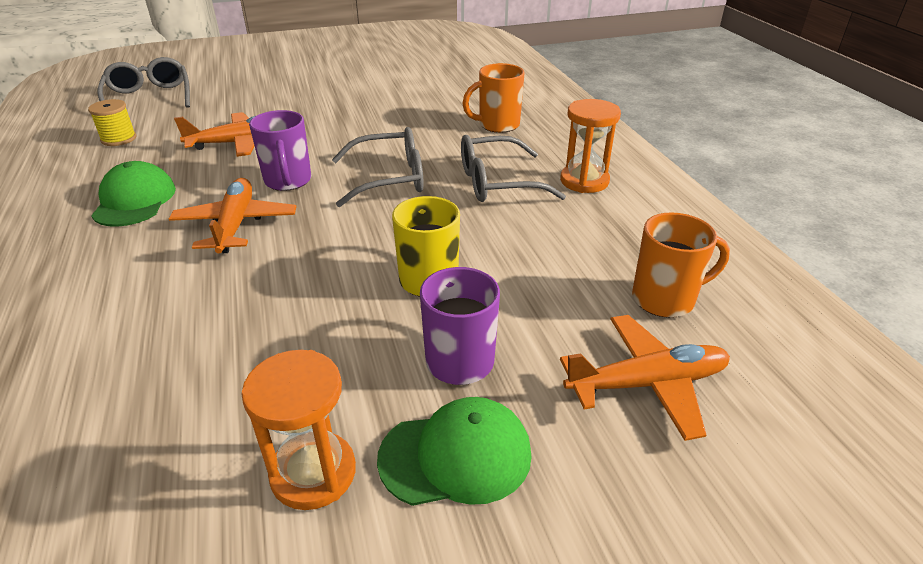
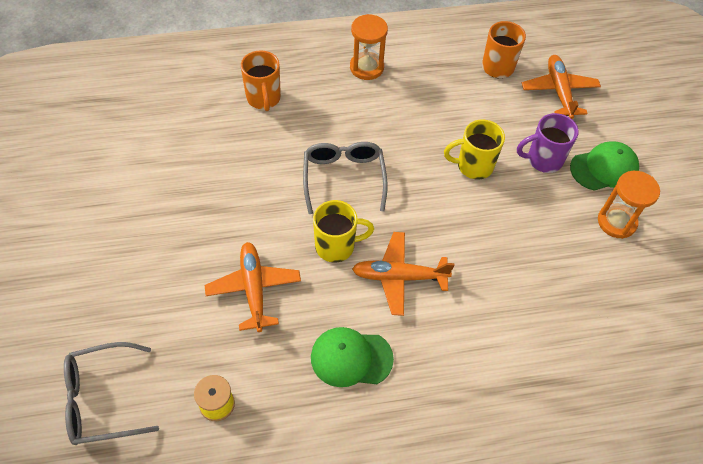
camera: 85 degrees left, 20 degrees up
purple mug [249,110,311,191] -> yellow mug [313,200,374,263]
green cap [377,397,532,506] -> green cap turned 75 degrees clockwise [570,141,639,191]
grey glasses [461,135,566,202] -> none

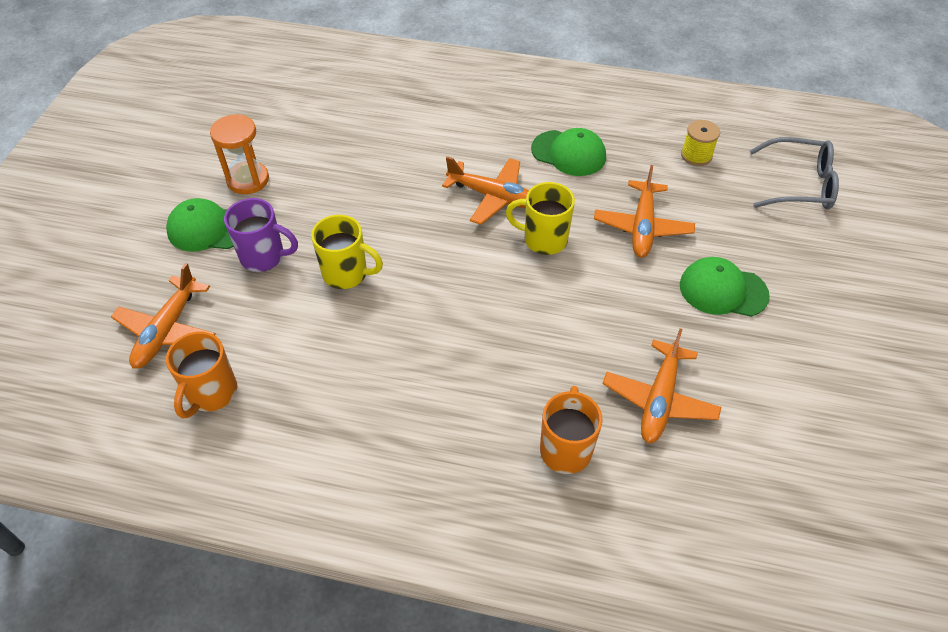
camera: 155 degrees left, 5 degrees down
grey glasses [303,142,388,214] -> none
orange hourglass [350,14,388,80] -> none
none -> orange plane [603,328,721,443]
none -> green cap [680,257,770,317]

